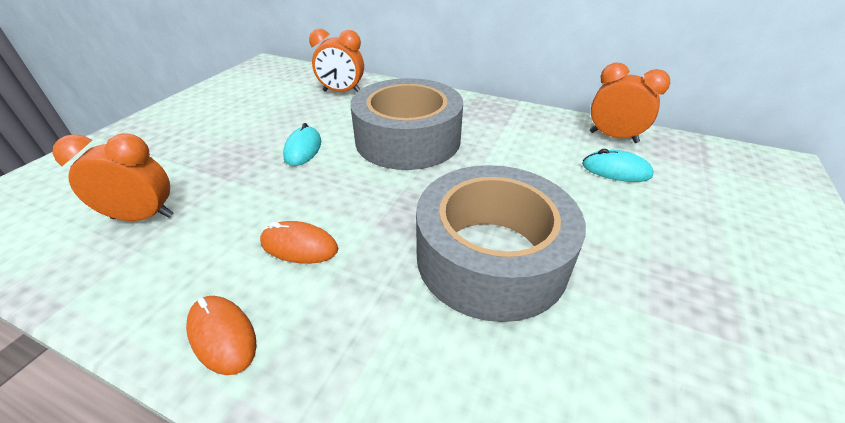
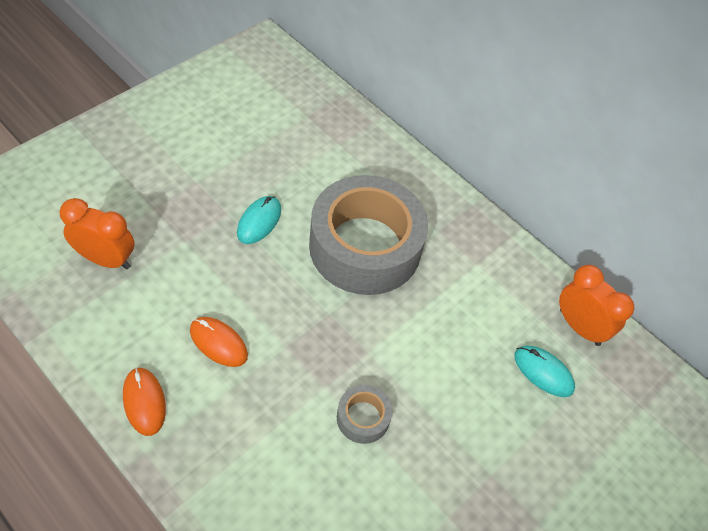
camera: 15 degrees right, 15 degrees up
orange clock [309,29,364,92] -> none
grey tape [416,165,586,322] -> grey tape [337,385,392,444], size x0.41

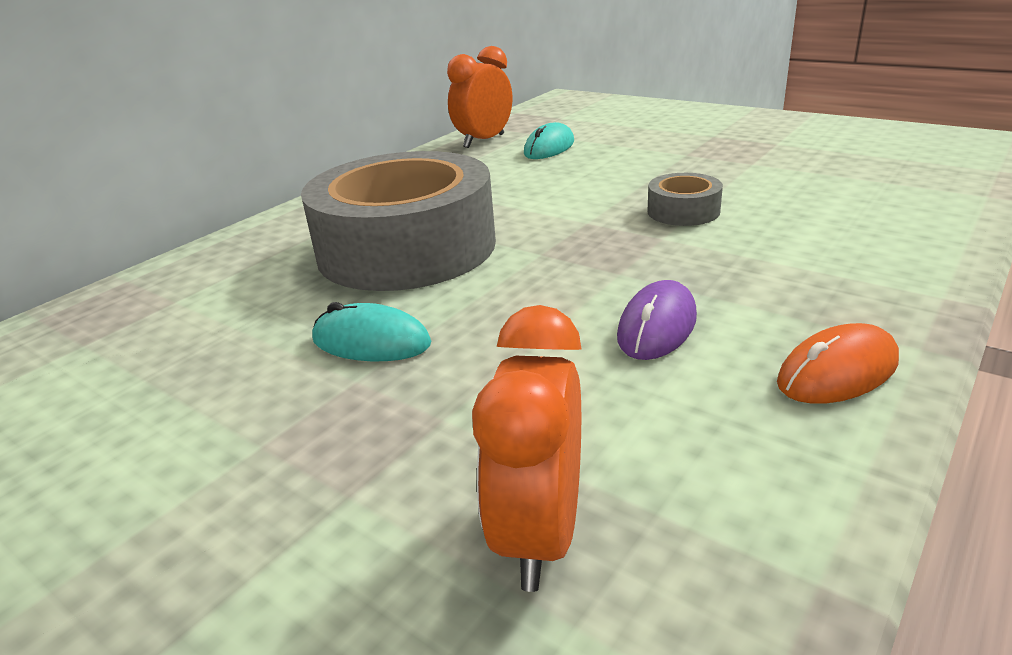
camera: 90 degrees left, 25 degrees down
orange mouse [190,317,248,367] -> purple mouse [617,280,697,360]

